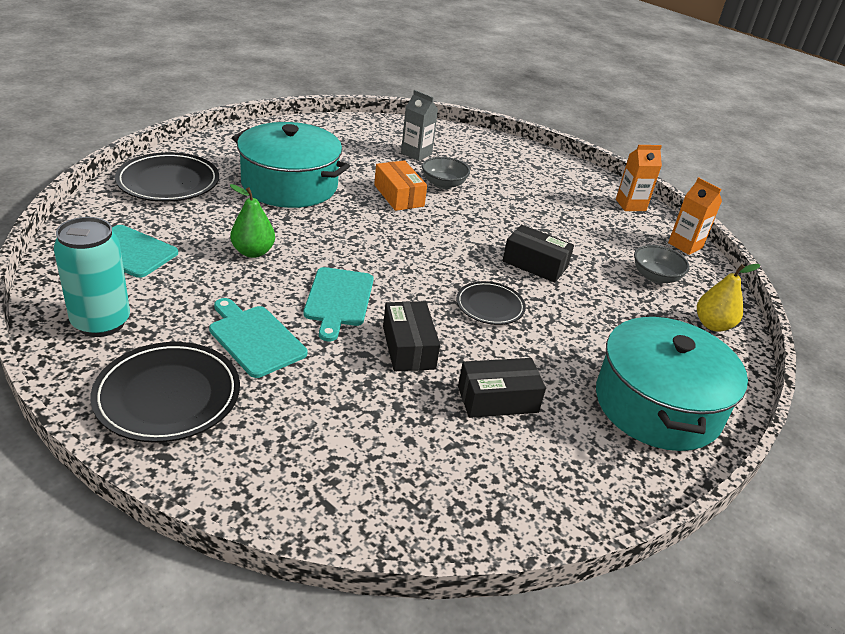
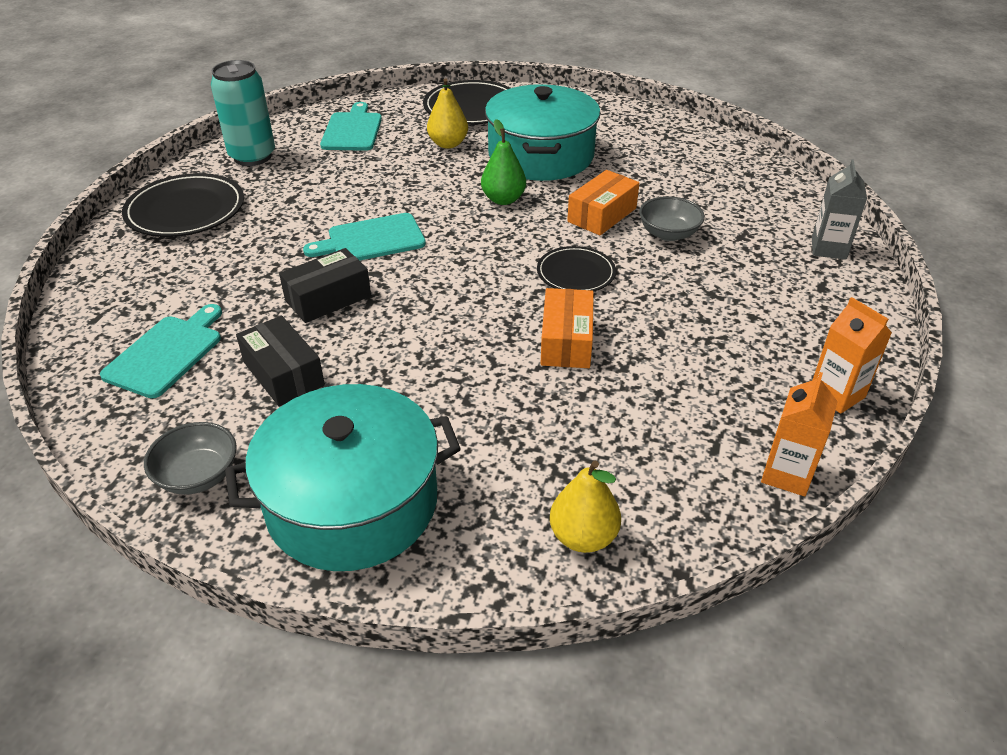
camera: 70 degrees right, 5 degrees up
turquoise cutting board [209,298,307,378] -> turquoise cutting board moved to [100,304,222,398]
green pear [230,184,275,258] -> green pear moved to [481,119,526,205]
grey carton [401,90,438,161] -> grey carton moved to [812,159,867,260]
black plate [456,281,526,325] -> black plate moved to [537,246,616,292]
black box [502,225,574,283] -> orange box [541,288,594,368]
grey bowl [634,245,690,284] -> grey bowl moved to [144,422,237,495]
none -> yellow pear [427,78,468,149]

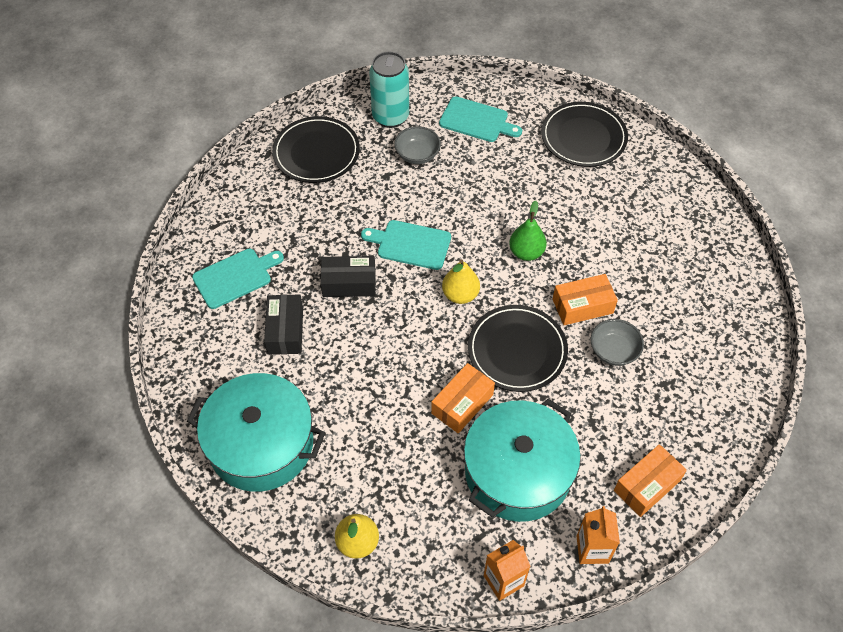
camera: 35 degrees right, 15 degrees up
grey bowl [144,422,237,495] -> grey bowl moved to [394,126,441,164]
turquoise cutting board [320,102,382,151] -> turquoise cutting board turned 75 degrees clockwise [439,96,522,142]
yellow pear [427,78,468,149] -> yellow pear moved to [442,259,480,304]
turquoise pot [485,84,601,181] -> turquoise pot moved to [464,398,581,522]
black plate [537,246,616,292] -> black plate [468,305,568,392], size x1.63
grey carton [812,159,867,260] -> none
none -> orange box [614,444,687,517]

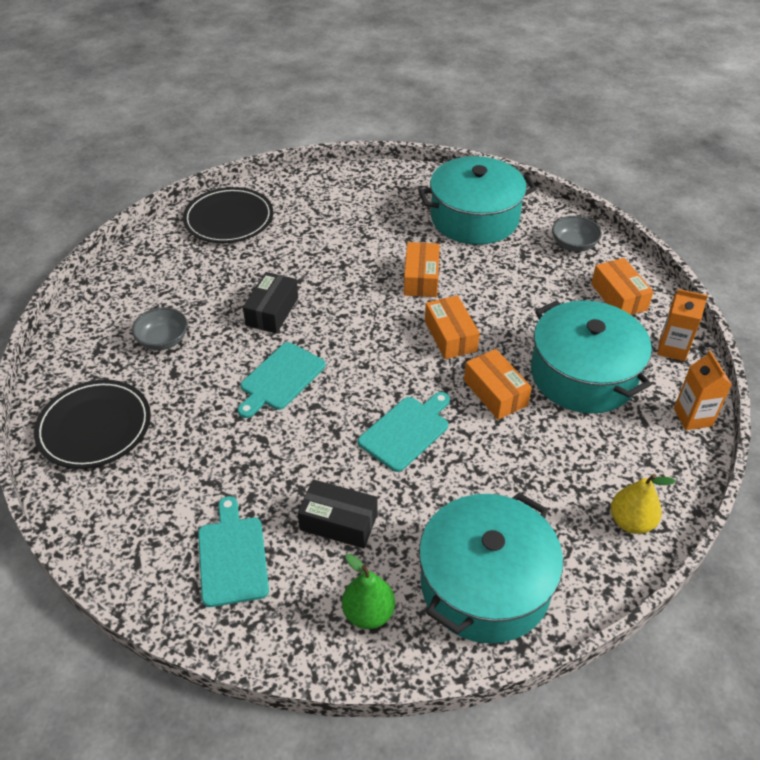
camera: 70 degrees left, 10 degrees down
black box [320,256,376,297] -> black box moved to [243,272,298,333]
turquoise can [369,52,409,128] -> none
turquoise cutting board [439,96,522,142] -> turquoise cutting board moved to [358,392,450,472]
yellow pear [442,259,480,304] -> none
black plate [468,305,568,392] -> orange box [425,295,480,359]
green pear [509,201,547,261] -> green pear moved to [342,554,395,629]
grey bowl [591,319,644,366] -> grey bowl moved to [552,216,602,252]
none -> turquoise pot [419,156,537,245]

